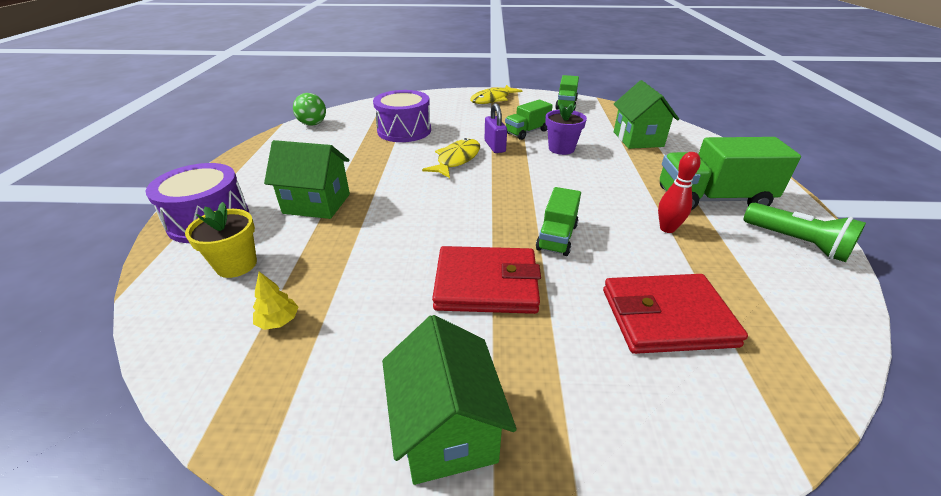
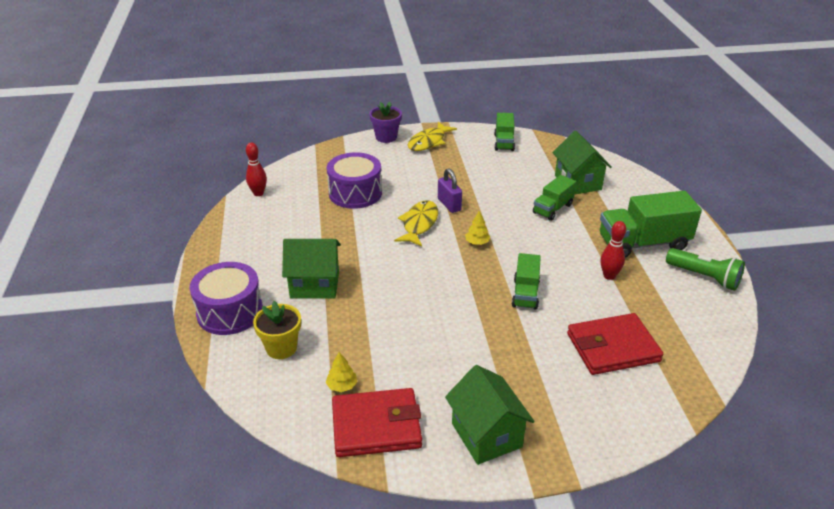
camera: 10 degrees left, 0 degrees up
green ball [293,93,326,126] -> red bowling pin [246,142,267,196]
red wallet [432,246,541,314] -> red wallet moved to [332,388,422,457]
green truck [505,100,553,140] -> green truck moved to [533,175,576,221]
purple flower pot [545,104,587,155] -> purple flower pot moved to [369,102,402,143]
none -> yellow tree [465,211,490,245]

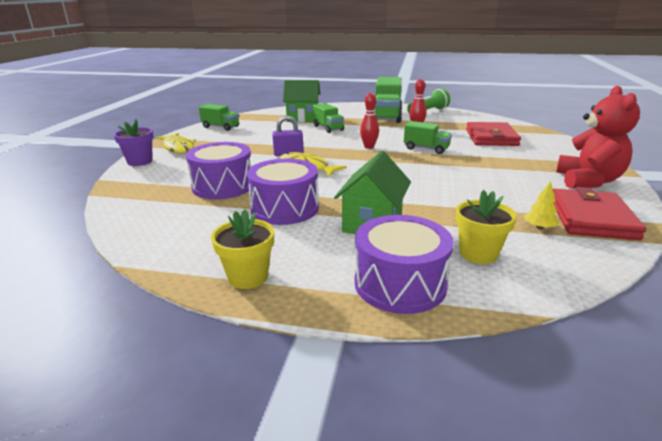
camera: 70 degrees left, 10 degrees down
red bowling pin [246,142,267,196] -> red bowling pin moved to [360,93,379,149]
green house [445,365,535,465] -> red teddy bear [556,86,640,188]
yellow tree [465,211,490,245] -> none
none -> yellow flower pot [211,209,274,289]
none -> purple drum [247,159,319,225]

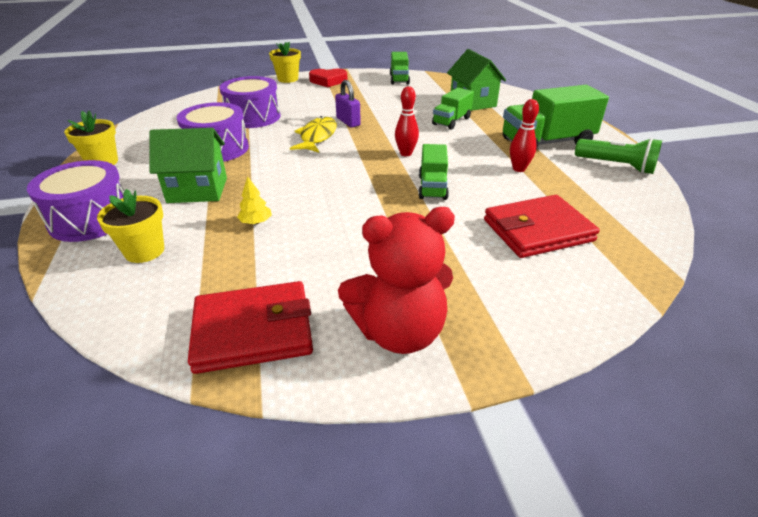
camera: 65 degrees right, 10 degrees up
purple flower pot [114,119,154,166] -> yellow flower pot [269,42,301,83]
yellow fish [156,133,196,153] -> red heart [309,69,348,87]
yellow tree [524,181,559,229] -> yellow tree moved to [237,176,272,225]

